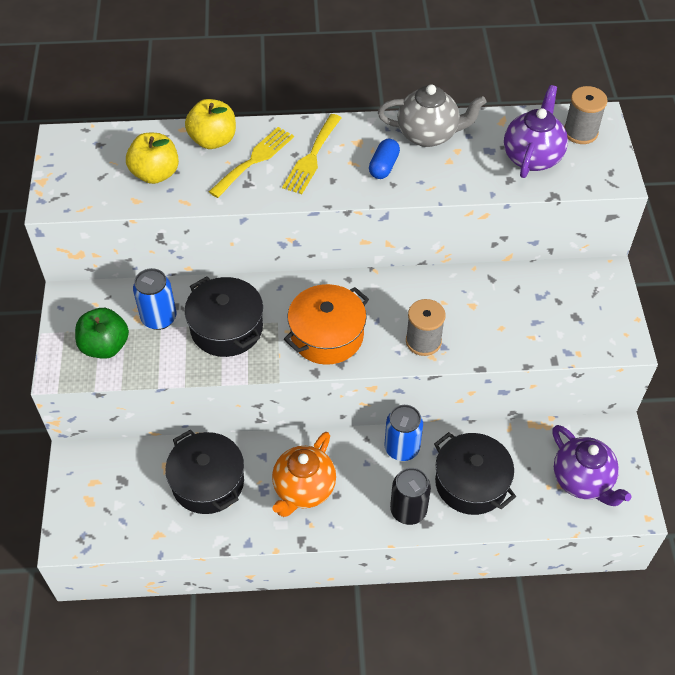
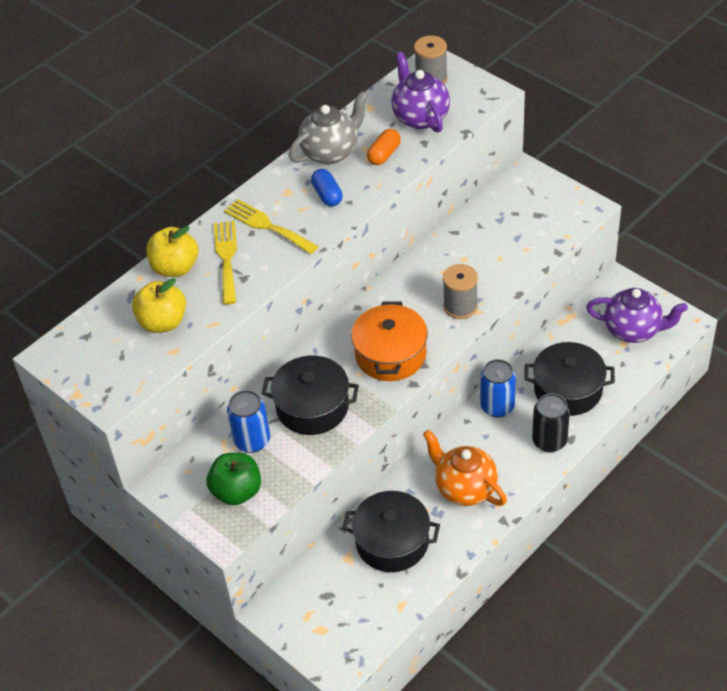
camera: 40 degrees left, 5 degrees down
orange teapot [272,432,336,517] -> orange teapot turned 150 degrees clockwise [423,430,507,506]
yellow fork [282,114,341,194] -> yellow fork turned 150 degrees clockwise [224,199,318,254]
none -> orange capsule [367,129,401,165]

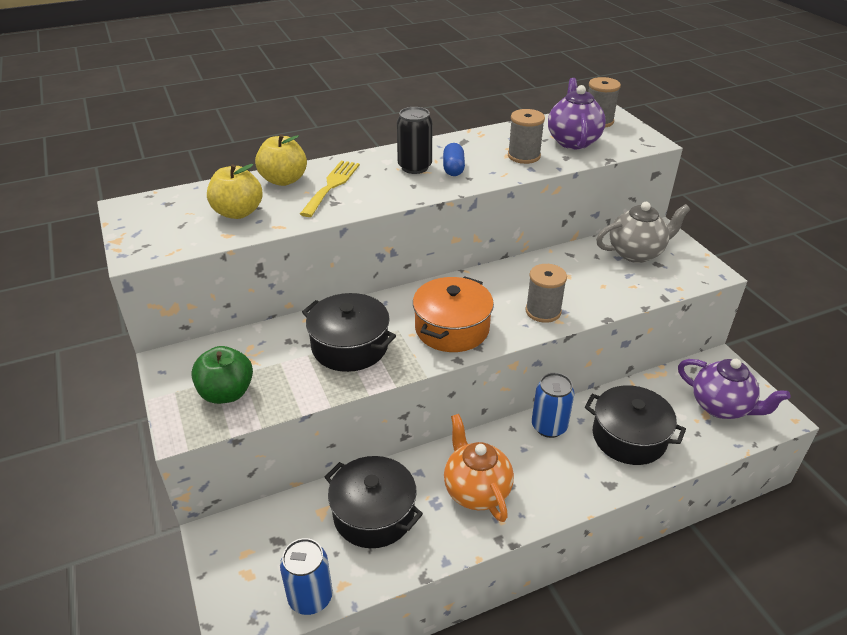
camera: 20 degrees right, 10 degrees down
yellow fork [224,199,318,254] -> none
blue can [227,390,270,453] -> blue can moved to [280,538,333,615]
grey teapot [289,91,368,164] -> grey teapot moved to [596,202,691,263]
orange capsule [367,129,401,165] -> grey spool [508,109,545,164]
black can [532,393,570,452] -> black can moved to [397,107,432,174]

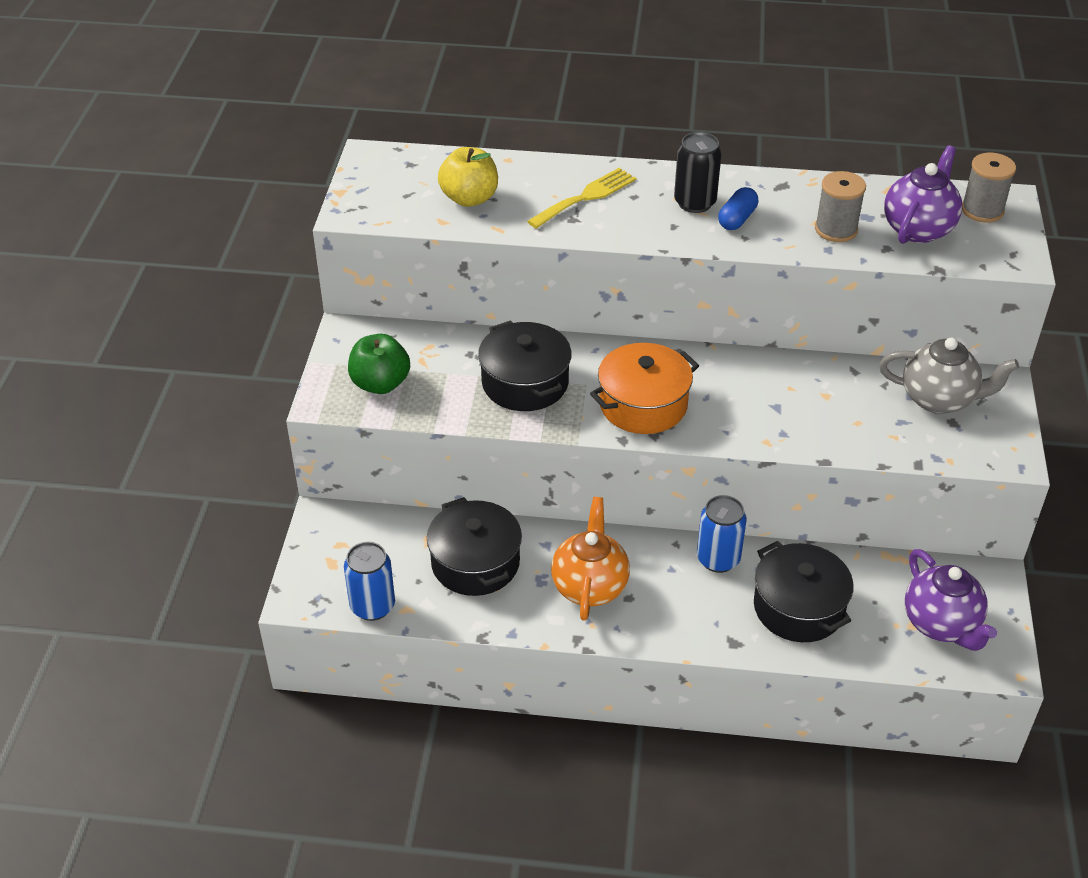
camera: 30 degrees right, 5 degrees up
yellow apple [255,134,307,186] -> none
grey spool [526,264,567,323] -> none

